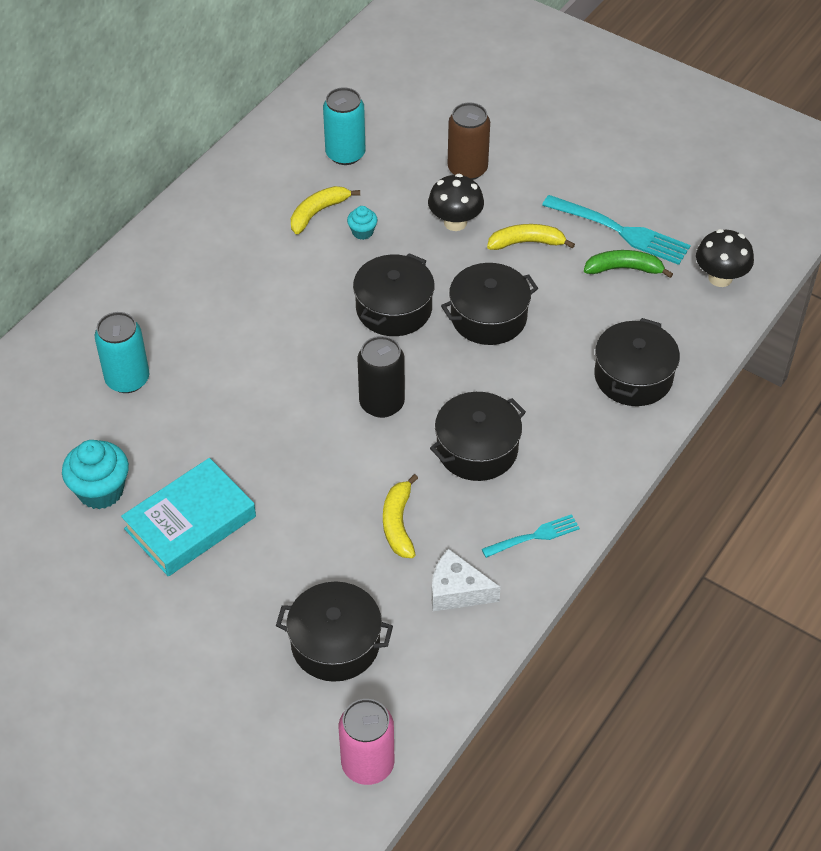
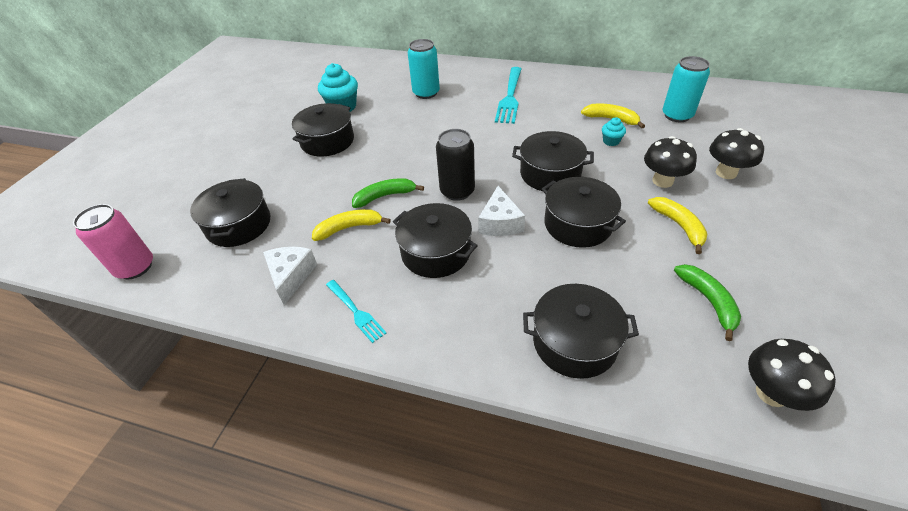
camera: 75 degrees right, 5 degrees down
turquoise book [121,458,256,576] -> black pot [292,103,354,157]
brown can [448,102,490,180] -> black mushroom [709,128,764,179]
turquoise fork [542,195,691,265] -> turquoise fork moved to [495,67,521,124]
none -> green banana [352,178,424,208]
none -> white cheese [478,186,525,236]

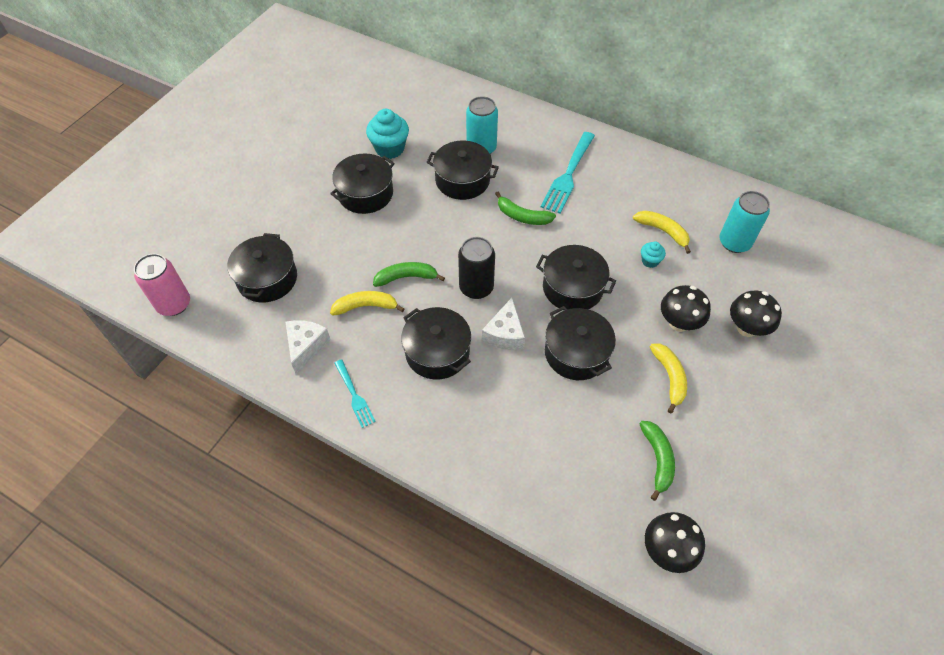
camera: 10 degrees right, 10 degrees up
black pot [523,284,639,379] -> black pot moved to [426,141,499,200]
none -> green banana [495,192,556,225]

